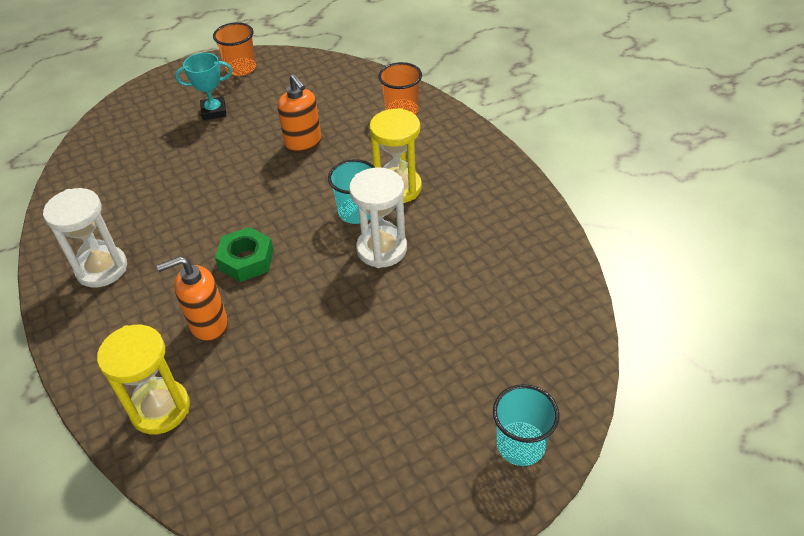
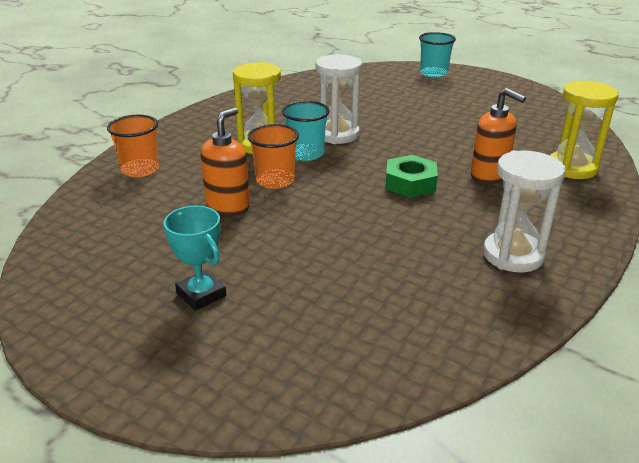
camera: 120 degrees left, 15 degrees down
orange cup [213,22,256,76] -> orange cup moved to [248,124,299,189]

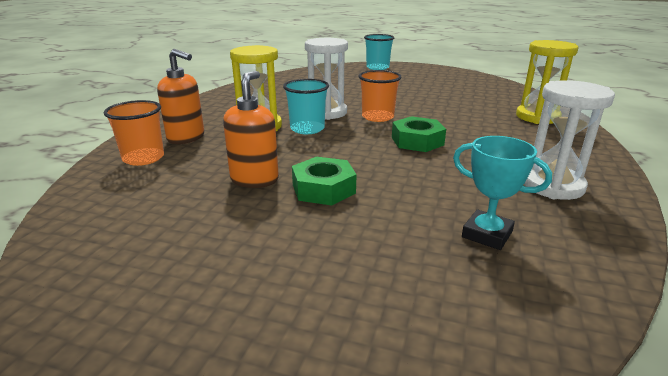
camera: 15 degrees left, 5 degrees down
turquoise trophy [163,206,226,311] -> turquoise trophy moved to [453,136,552,250]
orange cup [248,124,299,189] -> orange cup moved to [359,70,402,122]
orange soap dispenser [471,88,526,184] -> orange soap dispenser moved to [157,49,204,144]
none -> green nut [292,157,357,205]

